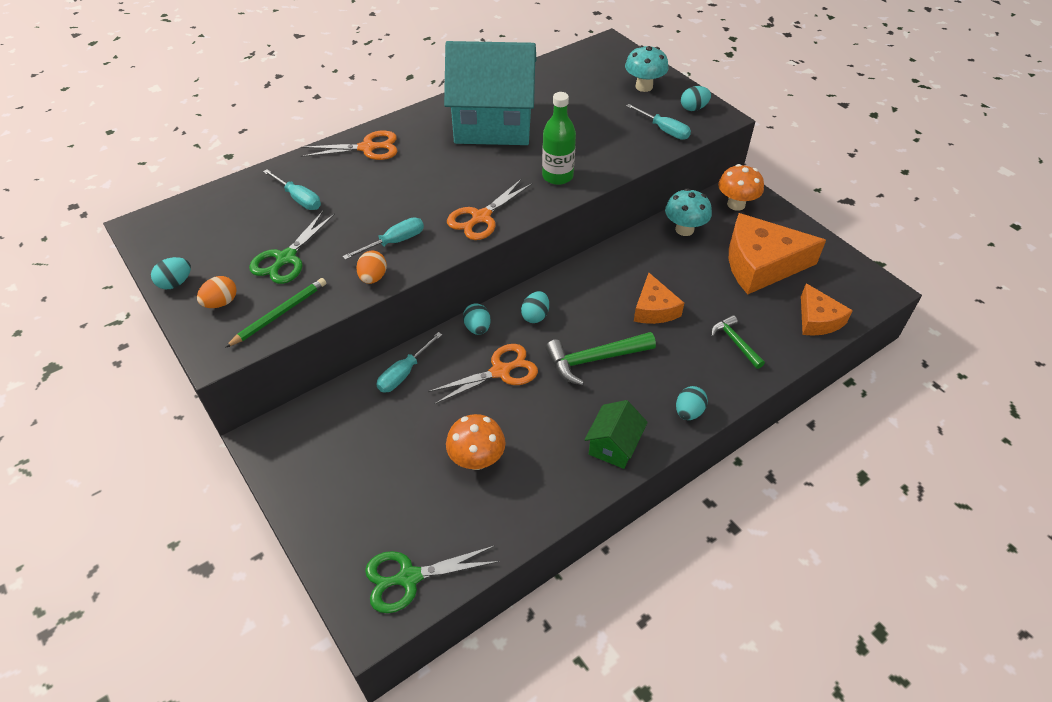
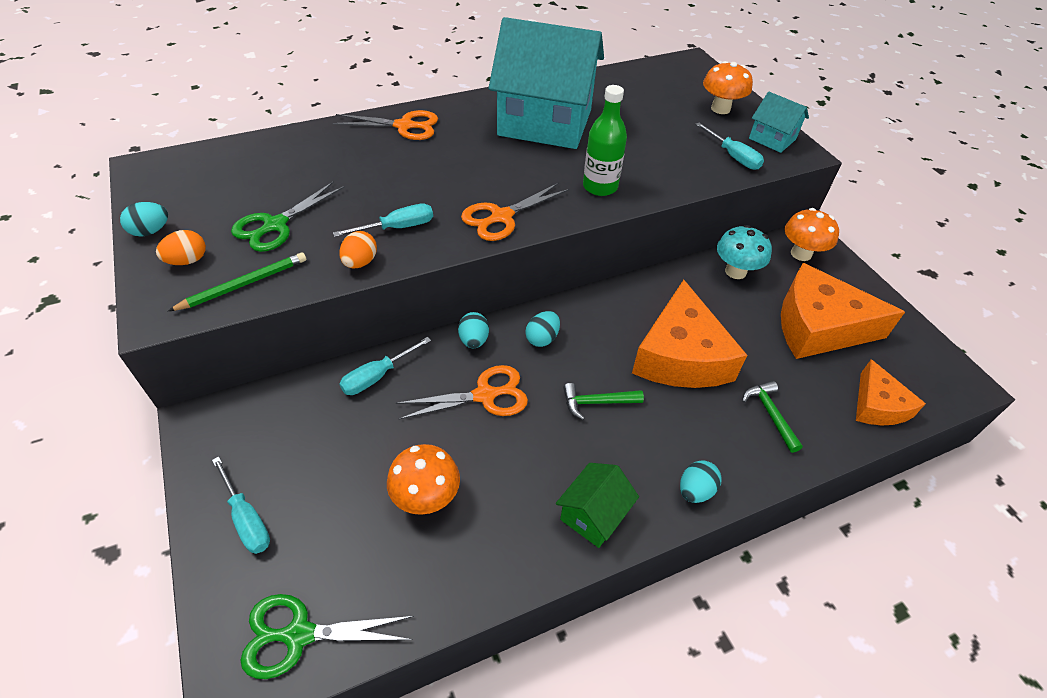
camera: 10 degrees right, 0 degrees up
turquoise screwdriver [263,169,321,210] -> turquoise screwdriver moved to [212,456,270,554]
green hammer [546,332,656,386] -> green hammer [563,383,644,420], size x0.62
turquoise mushroom [625,45,668,92] -> orange mushroom [703,61,753,114]
orange cheese [634,273,684,324] -> orange cheese [632,280,747,388], size x1.76
turquoise egg [681,86,711,111] -> turquoise house [749,92,809,153]

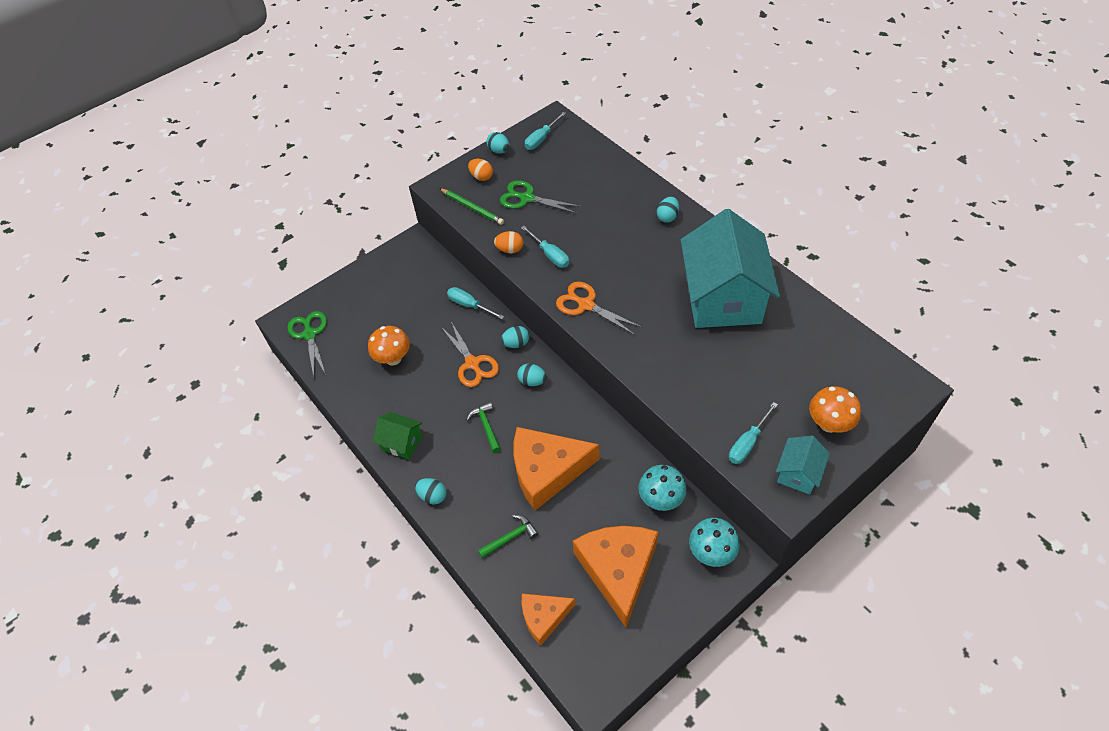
camera: 80 degrees right, 5 degrees up
turquoise screwdriver [212,456,270,554] -> turquoise screwdriver moved to [525,112,566,150]
orange scissors [332,110,438,140] -> turquoise egg [657,197,679,223]
green bottle [583,85,627,196] -> none
orange mushroom [784,208,839,261] -> turquoise mushroom [689,518,740,567]

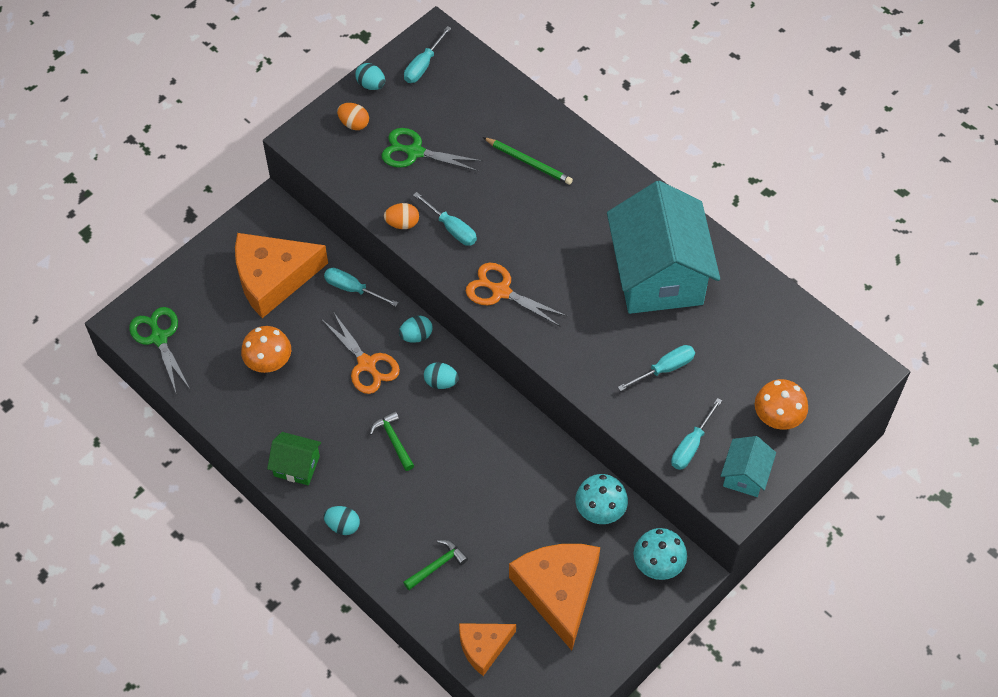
camera: 10 degrees left, 5 degrees up
green pencil [439,188,504,225] -> green pencil moved to [483,137,573,185]
orange cheese [514,427,599,511] -> orange cheese moved to [235,233,328,318]
turquoise egg [657,197,679,223] -> none
none -> turquoise screwdriver [618,345,695,391]

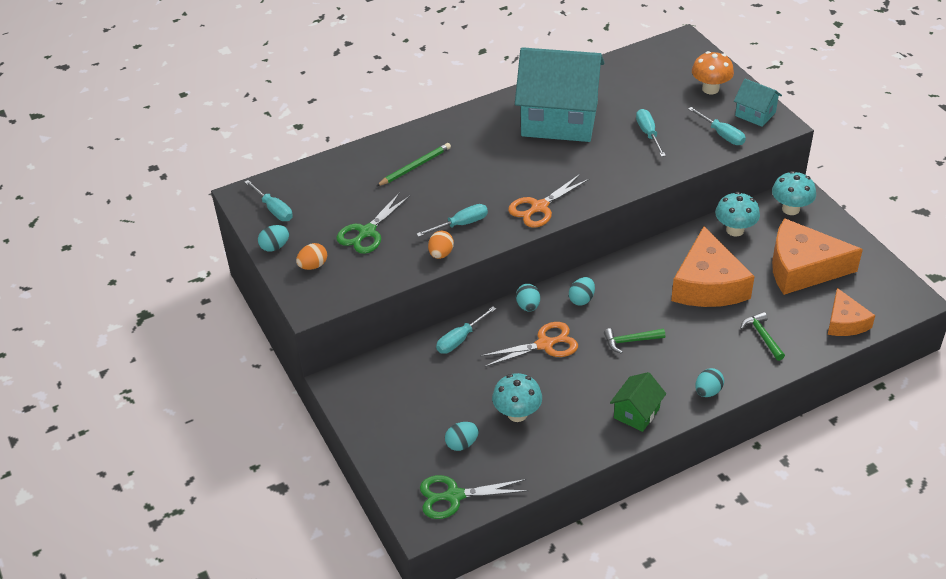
camera: 70 degrees left, 15 degrees down
orange cheese [235,233,328,318] -> orange cheese moved to [671,226,755,307]
orange mushroom [241,326,291,373] -> turquoise mushroom [492,373,542,422]
none -> turquoise egg [445,422,479,451]

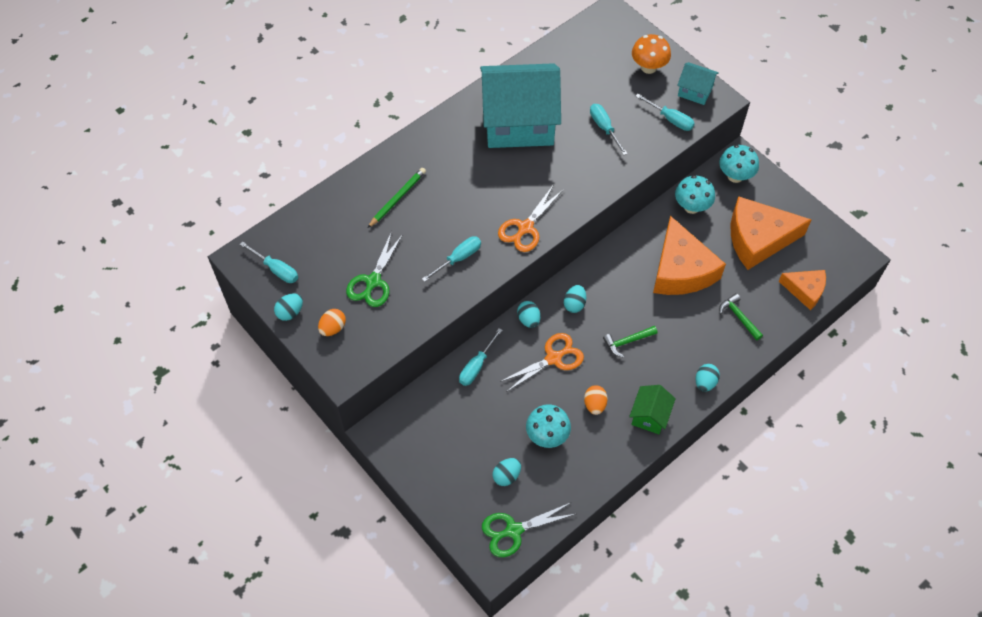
camera: 15 degrees left, 15 degrees up
orange egg [428,231,454,259] -> orange egg moved to [584,385,608,415]
orange cheese [828,288,875,336] -> orange cheese turned 45 degrees counterclockwise [779,270,826,310]

